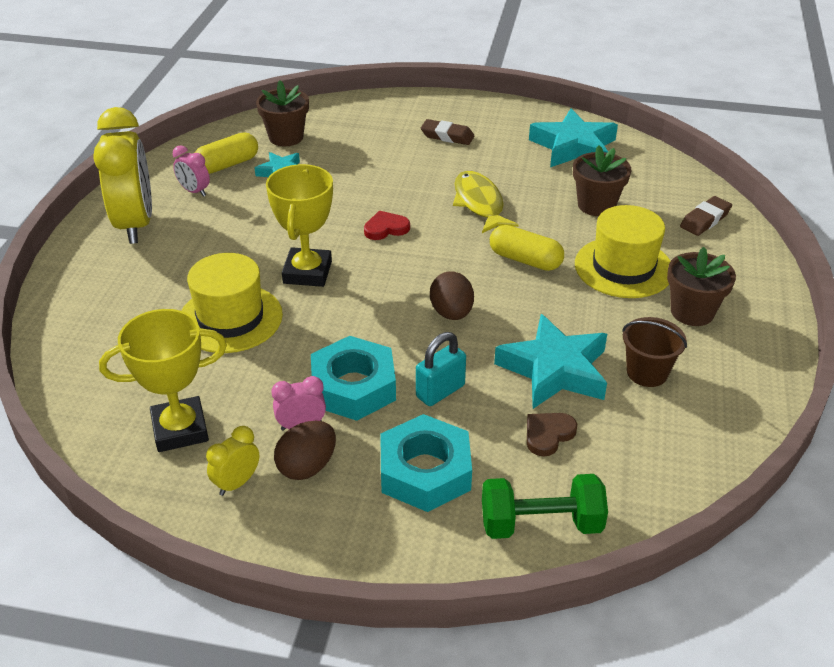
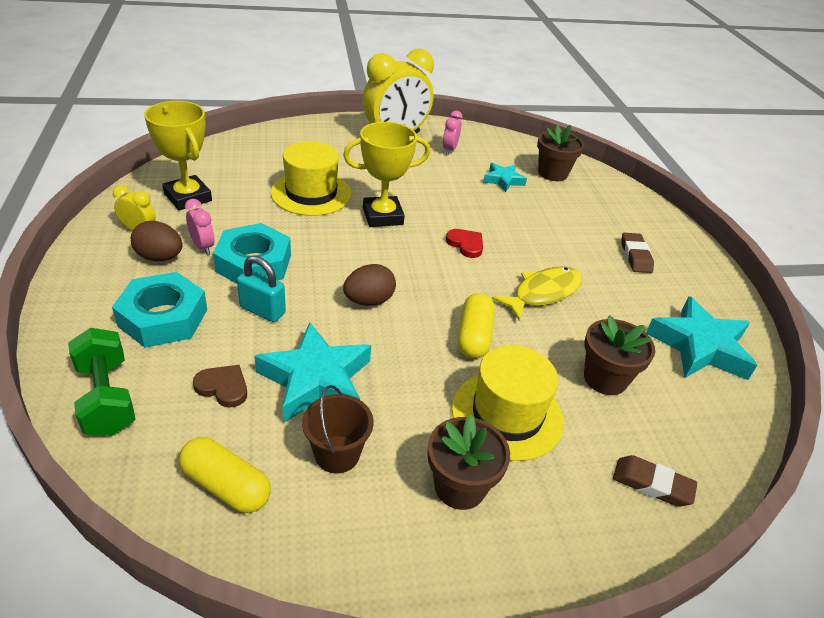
camera: 65 degrees right, 0 degrees up
yellow capsule [194,132,258,174] -> yellow capsule moved to [179,437,271,513]

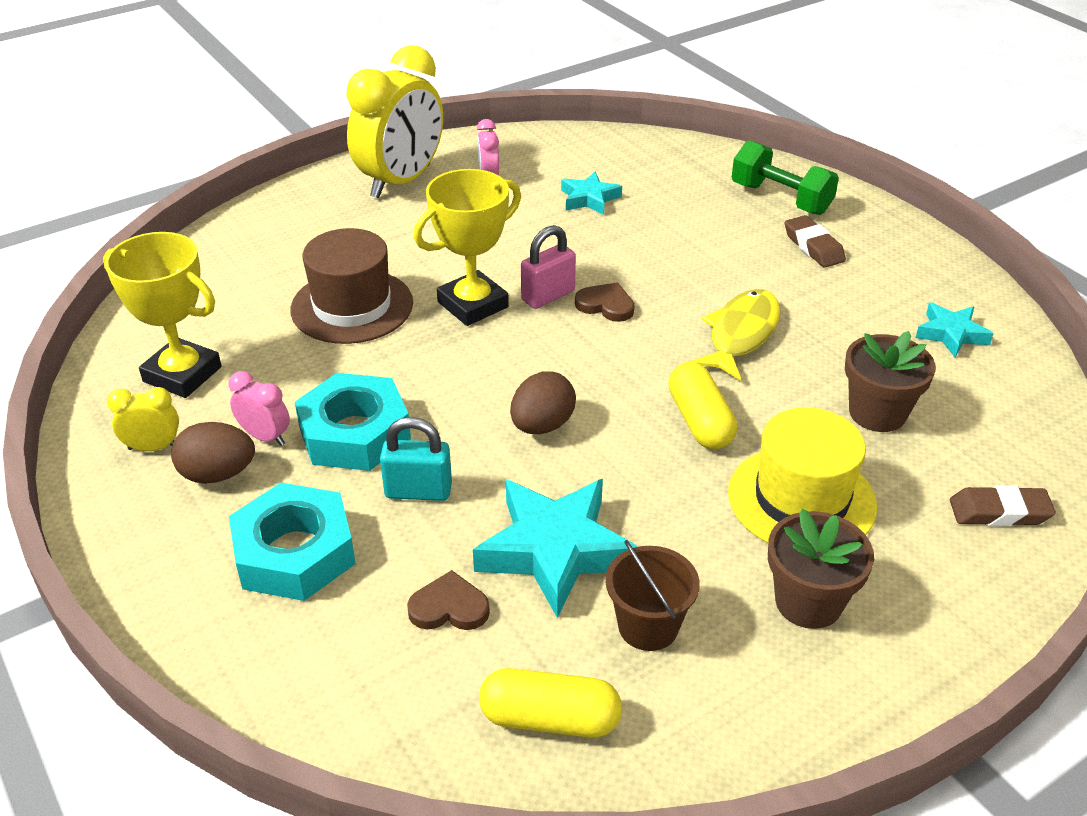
camera: 20 degrees left, 0 degrees up
green dumbbell [68,328,135,436] -> green dumbbell moved to [732,140,839,215]
yellow hat [271,141,352,216] -> brown hat [290,228,413,344]
red heart [446,229,483,258] -> brown heart [575,282,635,322]
brown flower pot [537,125,584,181] -> none
turquoise star [646,296,757,380] -> turquoise star [916,303,994,357], size x0.55
none -> pink padlock [521,225,576,309]

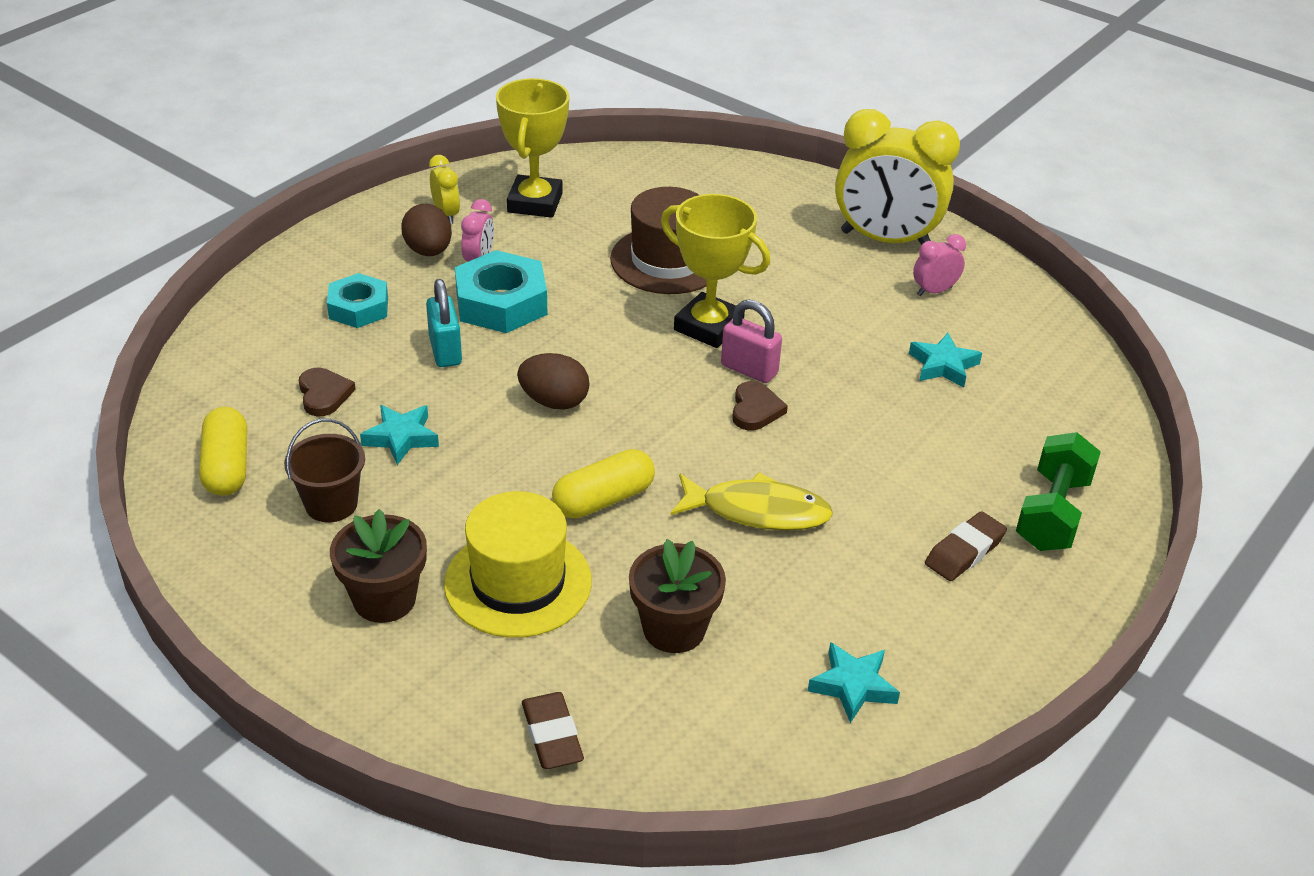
camera: 70 degrees right, 0 degrees up
turquoise nut [229,483,356,601] -> turquoise nut [327,273,388,328], size x0.65
turquoise star [473,479,638,618] -> turquoise star [360,405,439,465], size x0.55

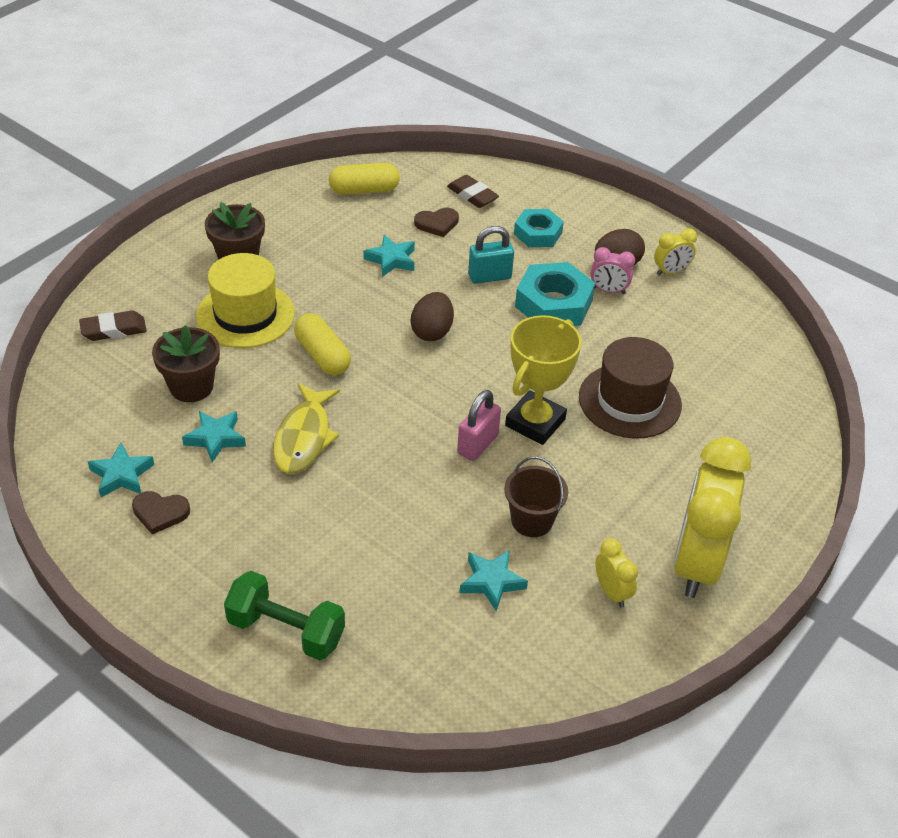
camera: 90 degrees right, 5 degrees up
brown bucket [284,419,365,522] -> brown bucket moved to [504,456,568,537]
yellow trophy [496,78,569,218] -> none
brown heart [732,381,788,431] -> brown heart moved to [132,491,190,535]
pink clock [913,234,966,296] -> yellow clock [595,538,638,608]
brown eraser [925,511,1007,581] -> brown eraser moved to [447,175,499,208]
none -> turquoise star [182,411,246,462]

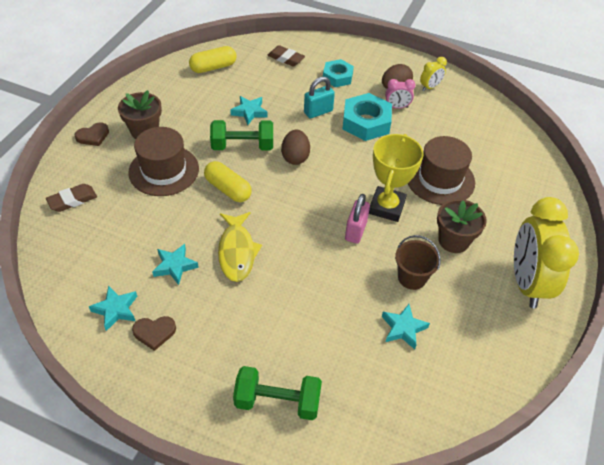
camera: 15 degrees left, 5 degrees up
brown flower pot [152,325,220,402] -> brown flower pot moved to [437,199,487,253]
yellow hat [196,253,295,348] -> brown hat [128,127,199,196]
brown heart [414,208,459,237] -> brown heart moved to [74,122,109,146]
yellow clock [595,538,638,608] -> none
none -> green dumbbell [210,120,273,150]

